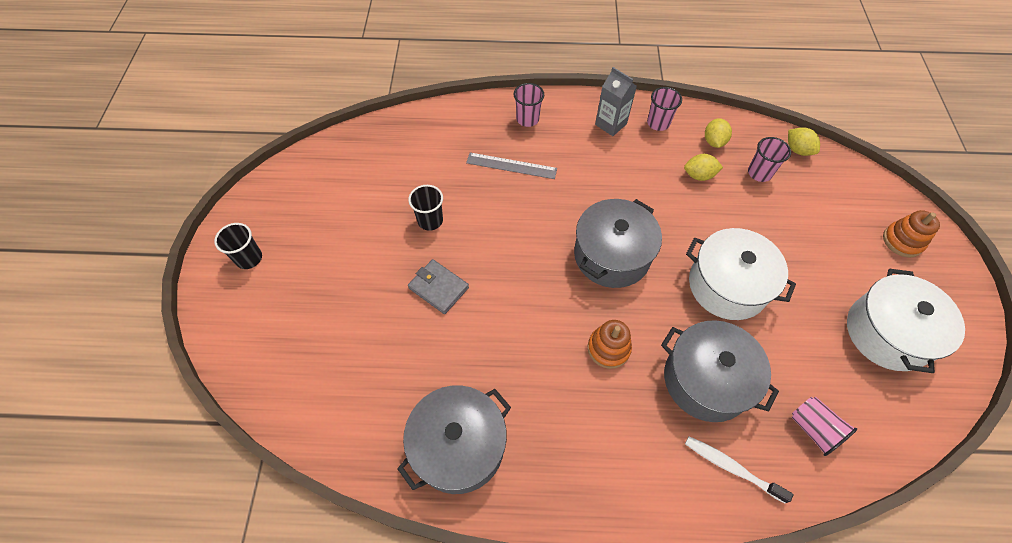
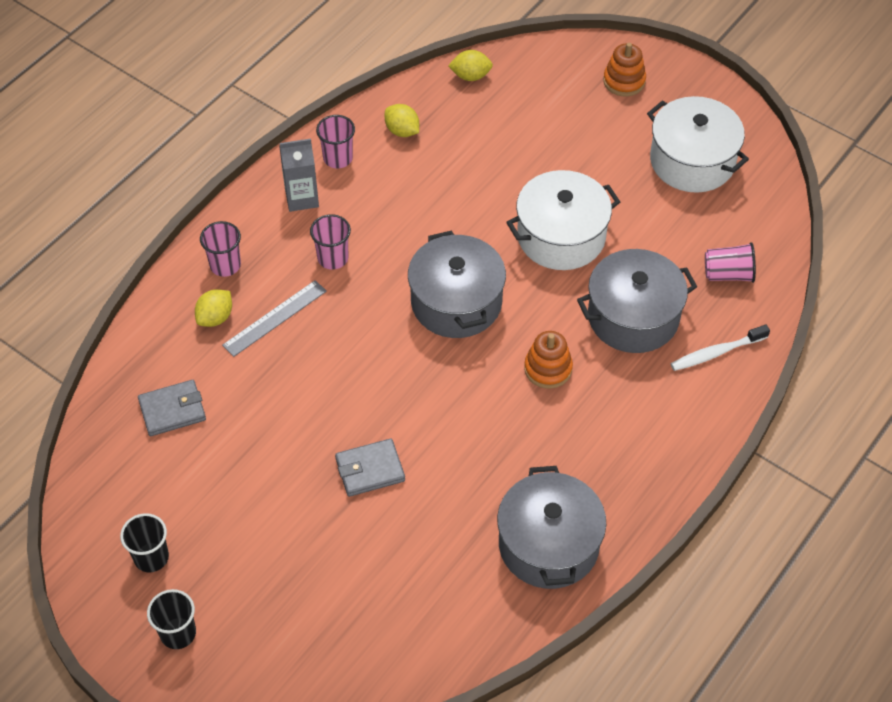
camera: 55 degrees left, 5 degrees down
black cup [408,185,443,231] -> black cup moved to [120,513,169,573]
yellow lemon [684,154,723,181] -> yellow lemon moved to [195,289,232,327]
pink cup [748,137,791,182] -> pink cup moved to [310,214,351,270]
none -> grey wallet [138,380,206,436]

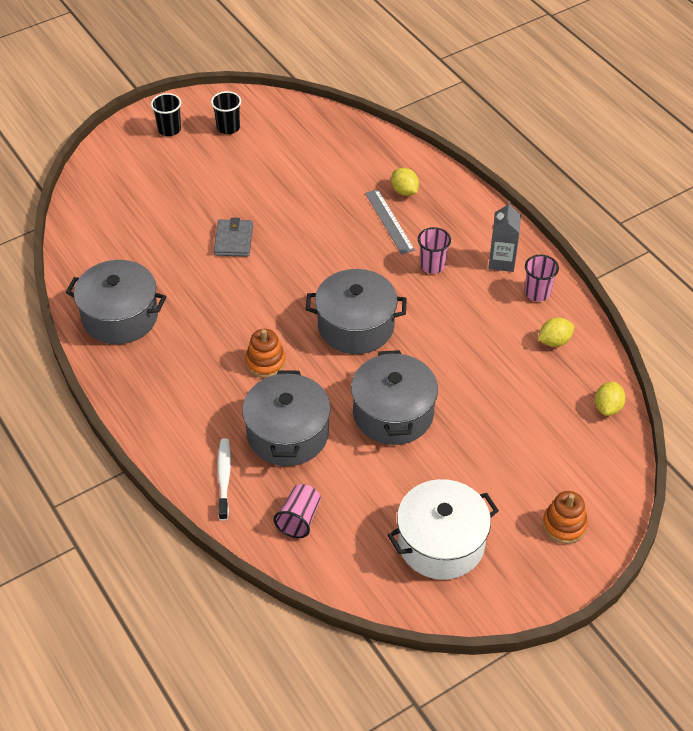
camera: 110 degrees right, 5 degrees down
grey wallet [138,380,206,436] -> none
pink cup [200,221,241,277] -> none
white pot [506,170,620,270] -> grey pot [351,350,438,445]

